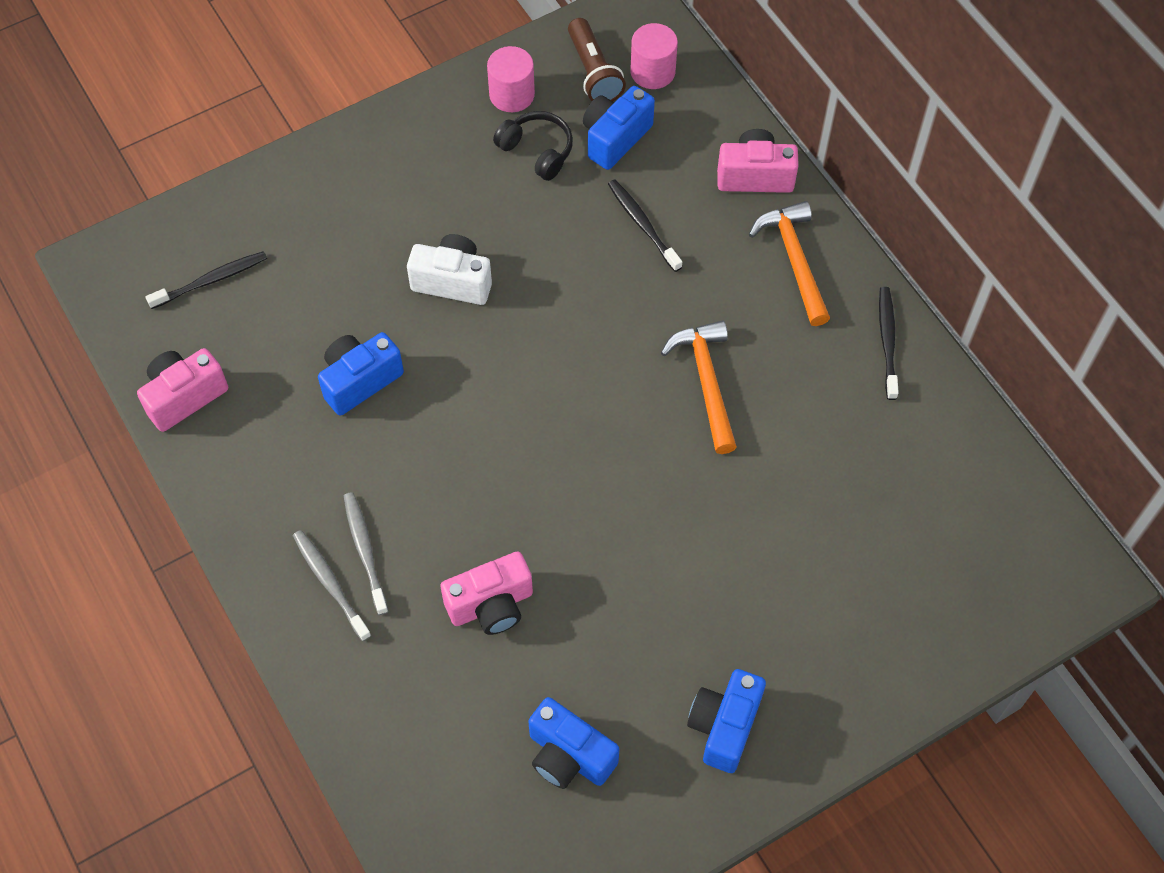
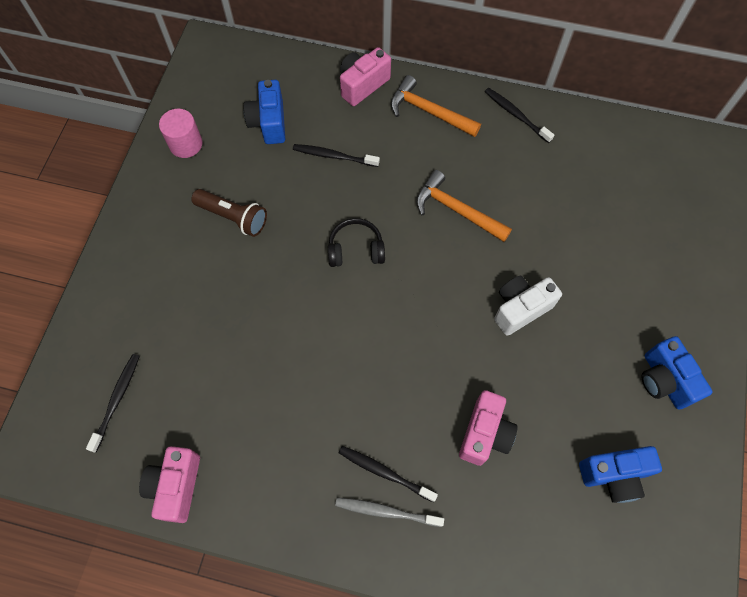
camera: 45 degrees left, 5 degrees up
blue camera [318,332,404,416] -> none
grey toothbrush [344,492,388,615] -> black toothbrush [339,446,438,502]
white camera [407,234,492,305] -> white camera moved to [494,276,562,336]
black headphones [493,111,573,181] -> black headphones moved to [328,218,385,267]
brown flashlight [568,18,626,102] -> brown flashlight moved to [191,189,267,237]
pink cylinder [631,23,678,89] -> none

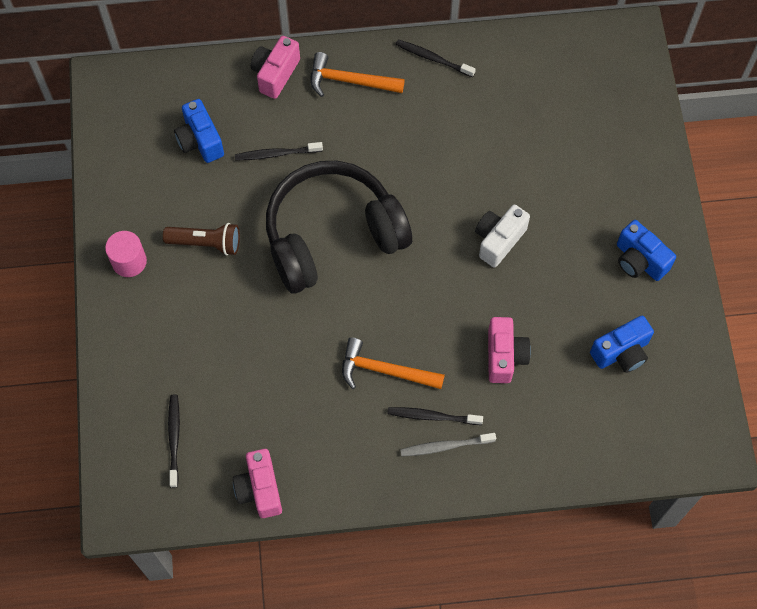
camera: 20 degrees left, 0 degrees up
pink cylinder [159,109,202,158] -> pink cylinder moved to [105,231,147,277]
black headphones [328,218,385,267] -> black headphones [266,161,412,293], size x2.48
orange hammer [416,170,512,242] -> orange hammer moved to [342,338,445,389]

